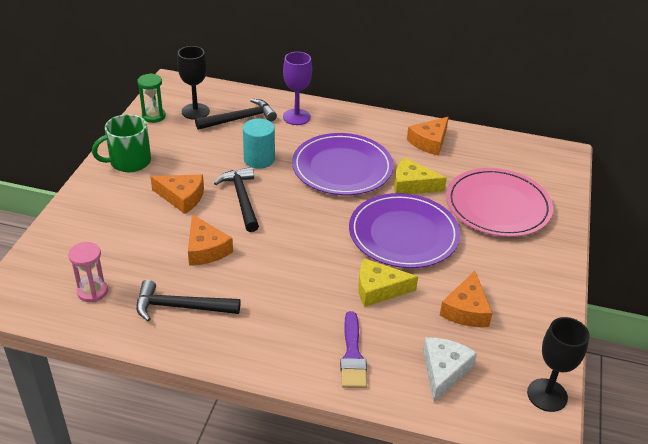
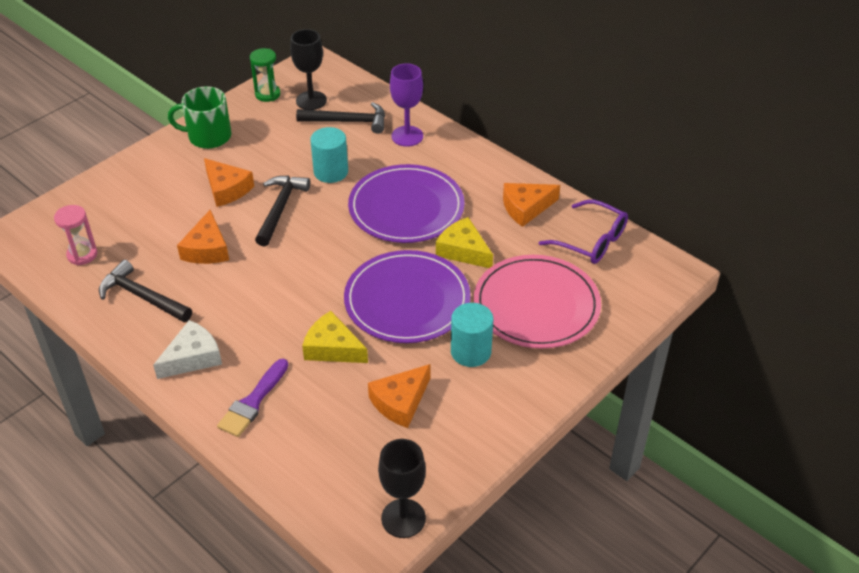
camera: 30 degrees right, 5 degrees up
white cheese [423,337,477,402] -> white cheese moved to [153,320,222,379]
none -> turquoise cylinder [451,303,493,367]
none -> purple glasses [539,200,628,264]

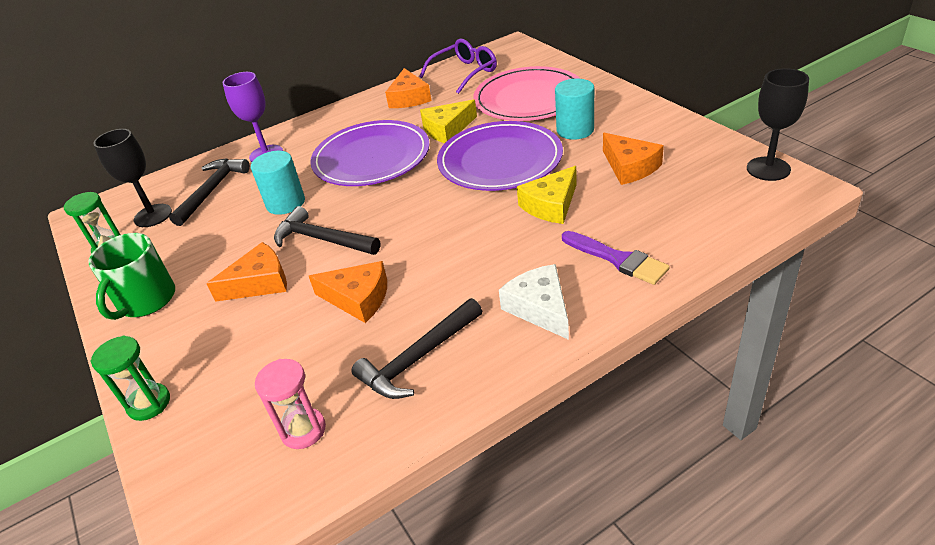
camera: 70 degrees left, 5 degrees down
none -> green hourglass [90,336,170,421]

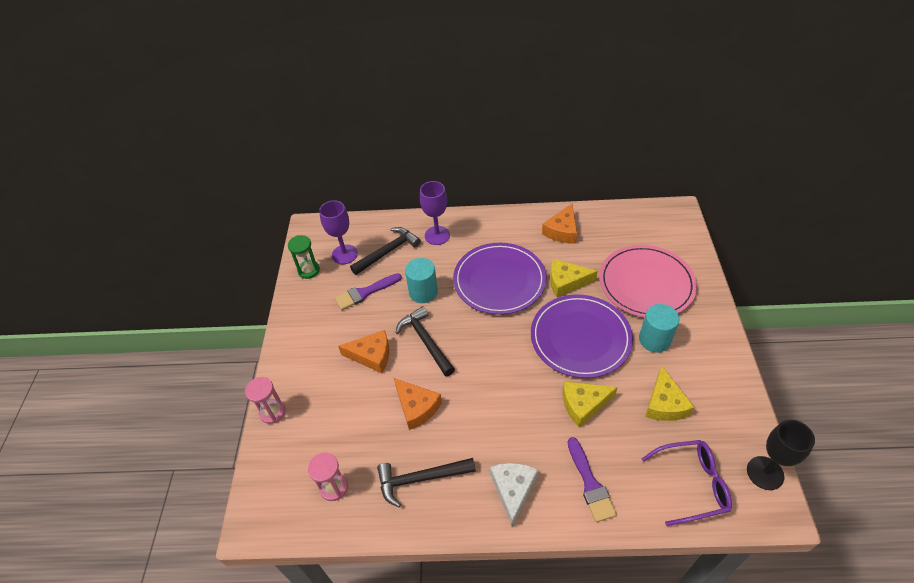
camera: 30 degrees right, 10 degrees up
green mug [88,233,175,320] -> none
green hourglass [90,336,170,421] -> pink hourglass [245,377,286,424]
black goblet [93,129,172,227] -> purple goblet [319,200,358,264]
purple glasses [419,39,497,94] -> purple glasses moved to [642,440,732,526]
orange cheese [603,133,664,185] -> yellow cheese [645,366,695,421]
none -> purple brush [335,273,402,310]

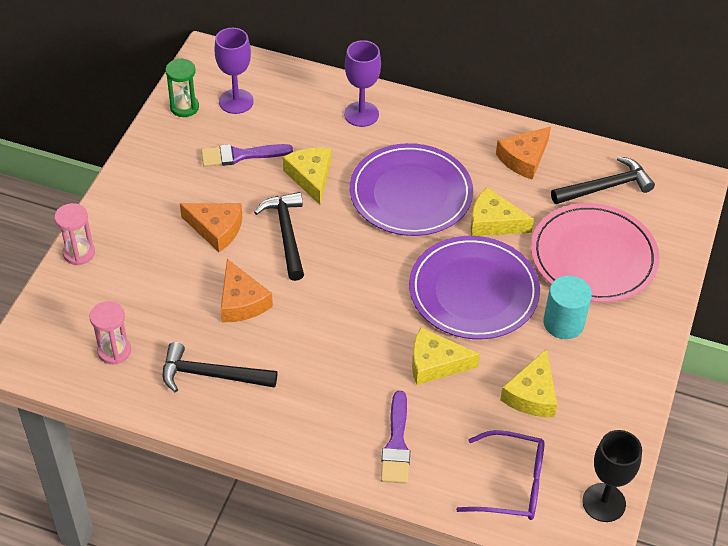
camera: 15 degrees right, 0 degrees up
black hammer [350,227,421,275] -> black hammer moved to [551,156,655,204]
turquoise cylinder [405,258,438,303] -> yellow cheese [283,147,331,205]
white cheese [490,463,538,527] -> none

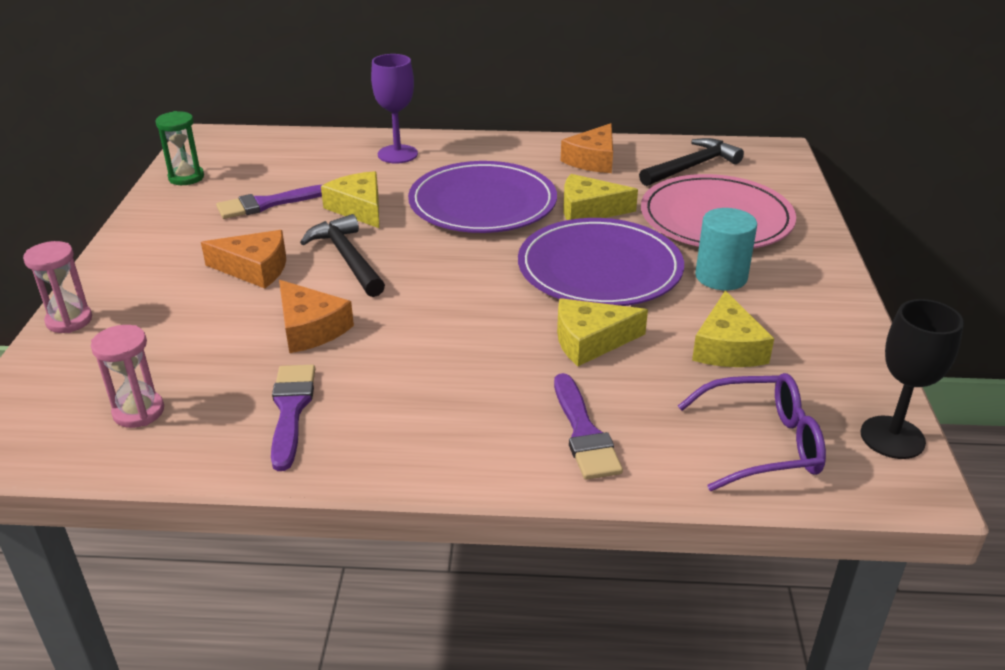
camera: 15 degrees left, 15 degrees down
black hammer [163,342,277,392] -> purple brush [271,365,315,471]
purple goblet [214,28,254,114] -> none

